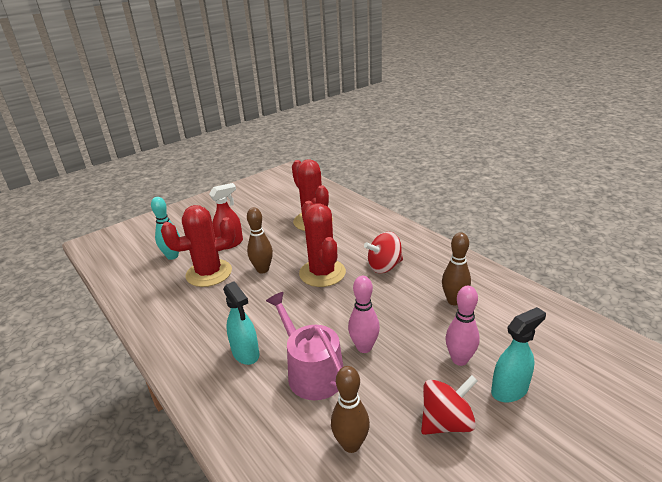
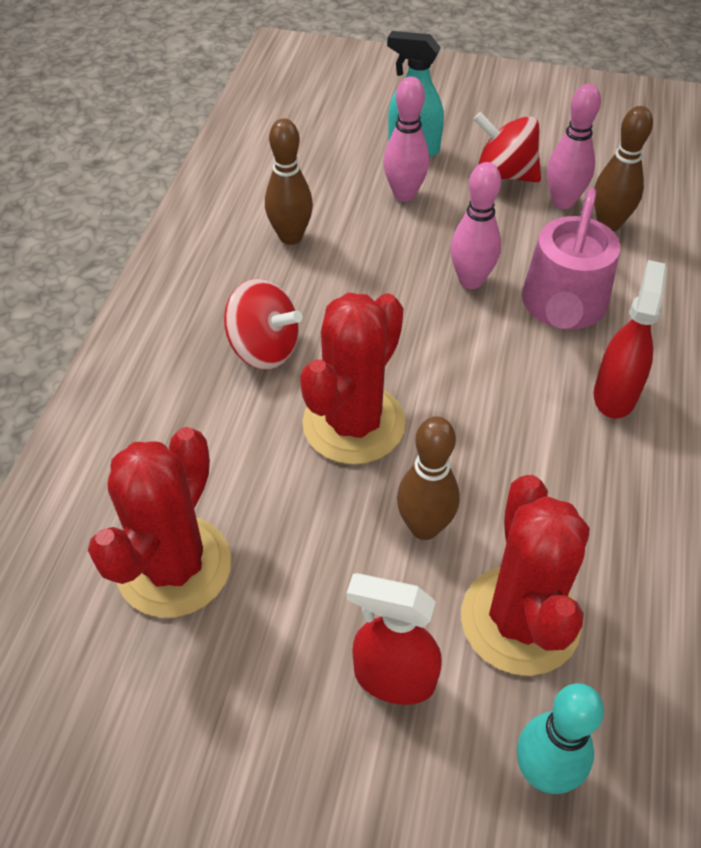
camera: 130 degrees left, 20 degrees up
red cactus [161,205,236,287] -> red cactus turned 60 degrees clockwise [461,475,589,676]
turquoise spray bottle [223,281,260,365] -> red spray bottle [594,260,667,419]
none -> pink bowling pin [547,84,601,209]

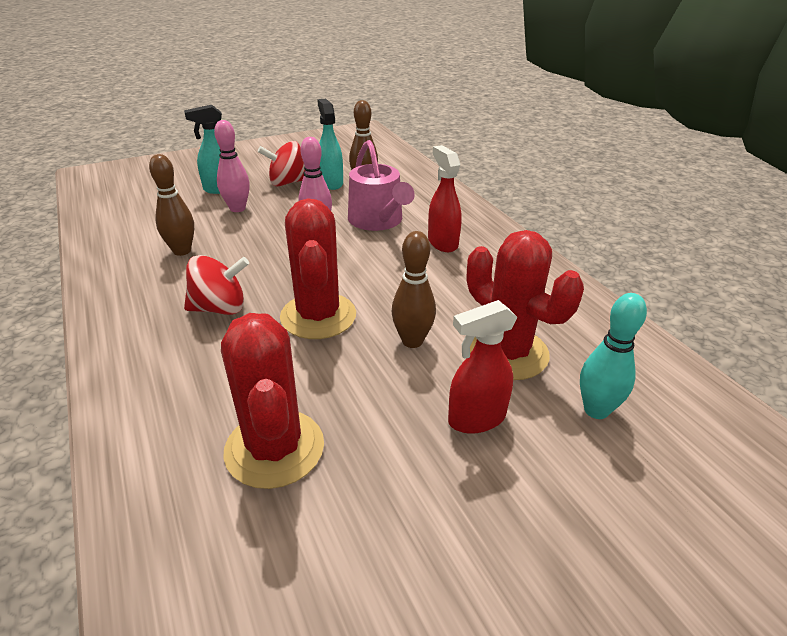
camera: 40 degrees left, 15 degrees down
pink bowling pin [547,84,601,209] -> turquoise spray bottle [317,99,343,190]

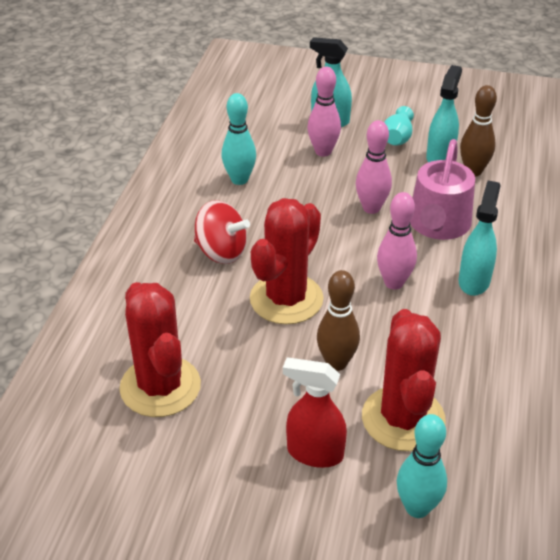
camera: 40 degrees right, 5 degrees up
brown bowling pin [149,154,194,256] -> turquoise bowling pin [221,93,256,185]
red cactus [221,313,324,489] -> red cactus turned 45 degrees counterclockwise [119,282,201,417]
red spinning top [258,141,305,187] -> turquoise vase [384,106,414,145]
red spray bottle [428,145,462,252] -> turquoise spray bottle [459,181,501,296]
none -> pink bowling pin [377,192,417,290]

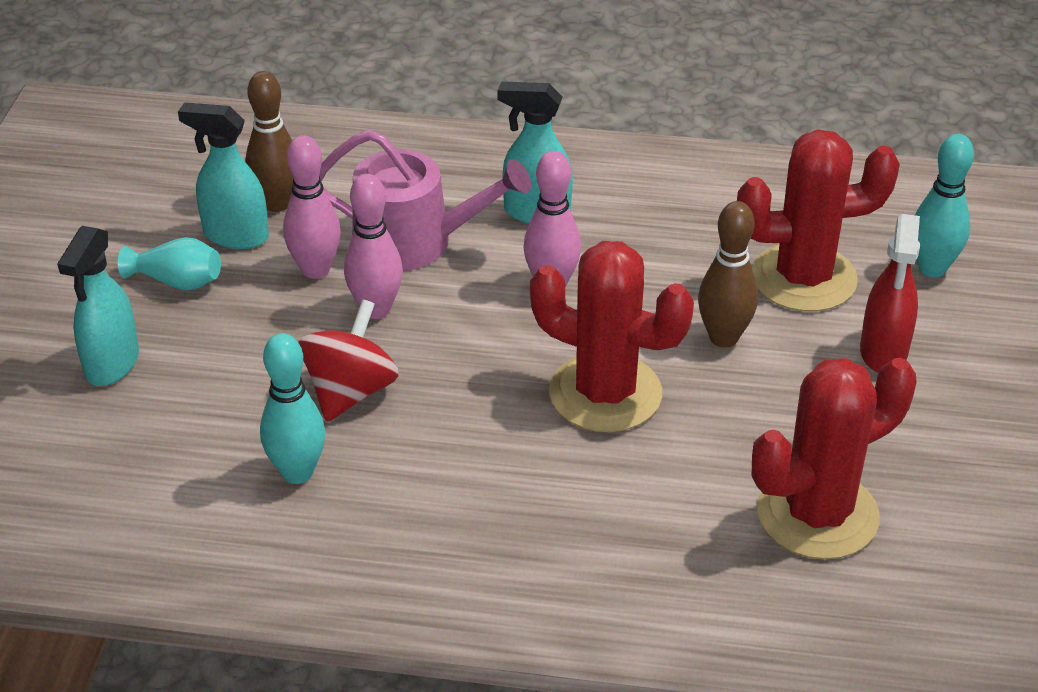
camera: 95 degrees left, 0 degrees up
red spinning top [194,200,250,264] -> red spinning top moved to [298,299,399,422]
pink bowling pin [308,67,341,157] -> pink bowling pin moved to [283,135,341,279]

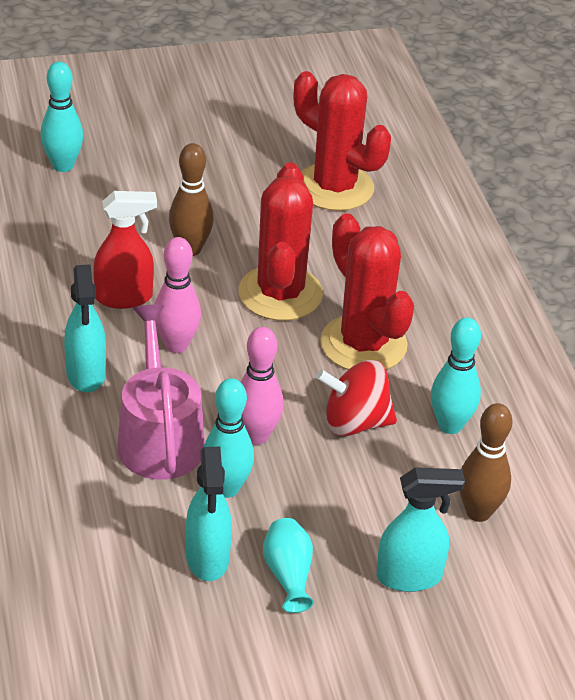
camera: 115 degrees left, 0 degrees up
brown bowling pin [245,71,294,212] -> brown bowling pin moved to [459,403,512,522]
pink bowling pin [283,135,341,279] -> turquoise bowling pin [204,378,254,498]
red cactus [737,129,900,312] -> red cactus moved to [320,213,414,370]
red spray bottle [860,214,920,372] -> red spray bottle moved to [93,191,157,309]

